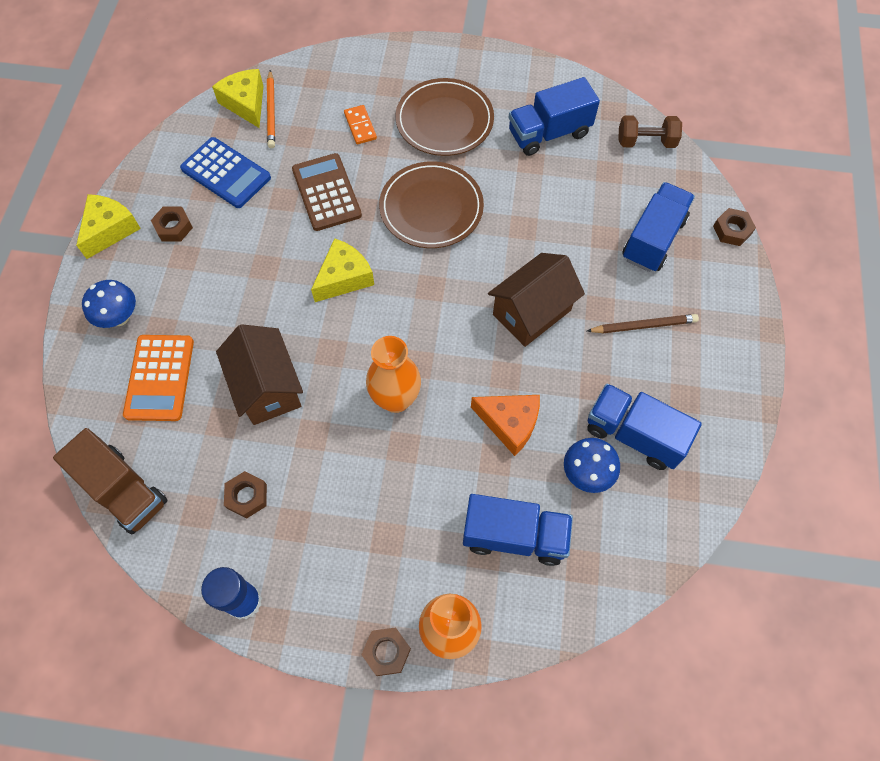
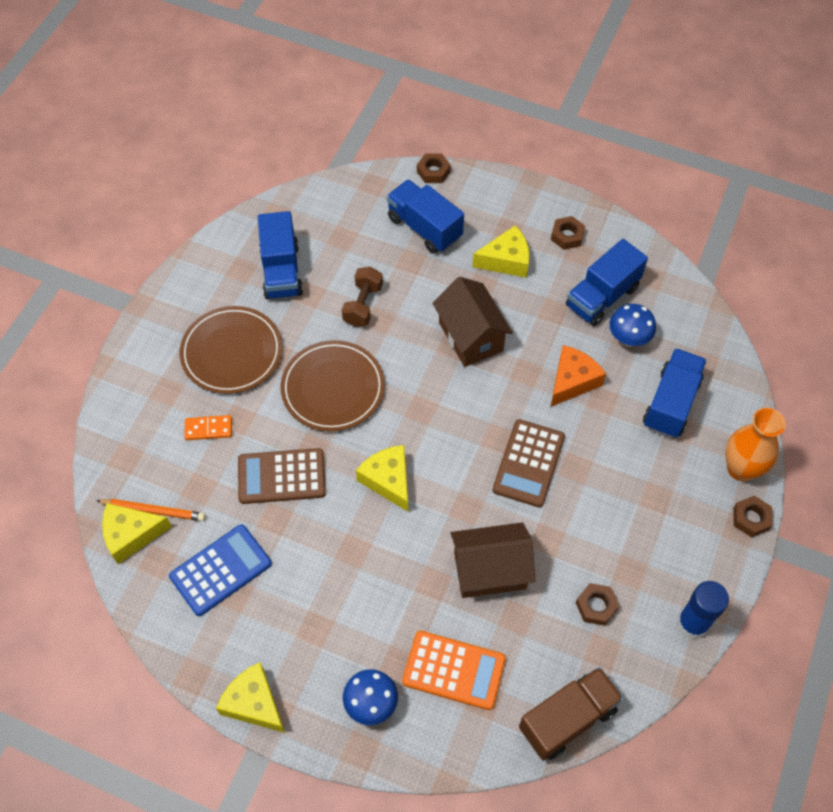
camera: 75 degrees left, 5 degrees down
brown nut [151,207,193,242] -> brown nut moved to [551,216,585,250]
orange vase [366,336,421,413] -> brown calculator [492,419,565,507]
brown pencil [587,314,699,333] -> yellow cheese [472,226,530,278]
brown dumbbell [618,115,682,148] -> brown dumbbell moved to [342,267,383,327]

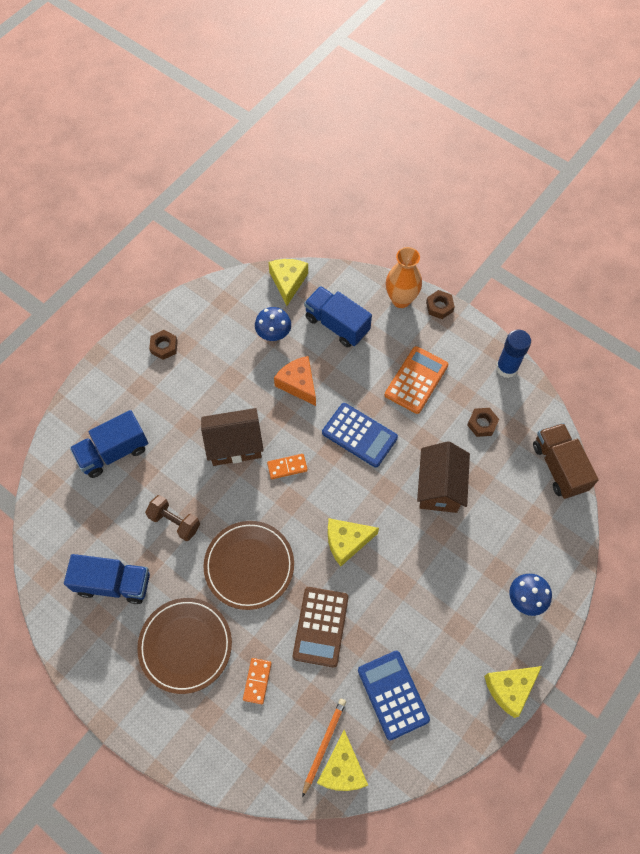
camera: 75 degrees left, 5 degrees up
orange calculator [402,631,506,710] -> orange calculator moved to [385,346,448,414]
brown nut [417,154,451,183] -> none
yellow cheese [472,226,530,278] -> yellow cheese moved to [268,259,308,306]
brown calculator [492,419,565,507] -> blue calculator [322,403,398,467]
blue truck [566,239,648,326] -> none
none -> orange domino [267,454,308,479]

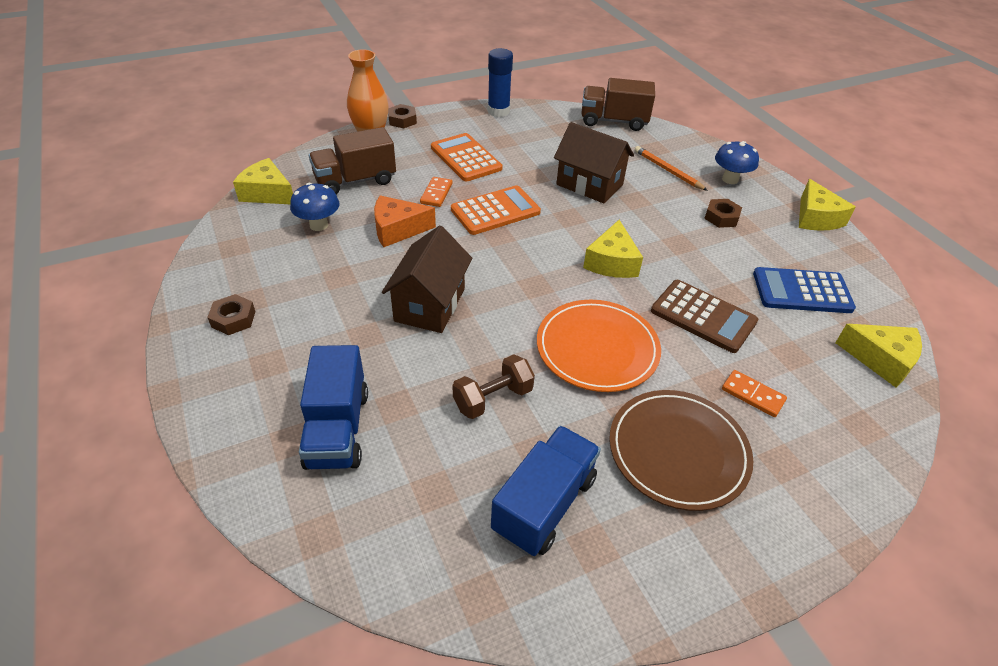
camera: 65 degrees left, 20 degrees down
brown plate [204,521,294,610] -> orange plate [537,300,661,392]
orange domino [267,454,308,479] -> orange domino moved to [420,177,452,207]
orange pencil [302,699,346,797] -> orange pencil moved to [635,146,708,191]
blue truck [304,286,372,347] -> brown truck [309,127,396,194]
blue calculator [322,403,398,467] -> orange calculator [451,185,541,235]
brown nut [467,408,499,437] -> brown nut moved to [704,199,742,228]

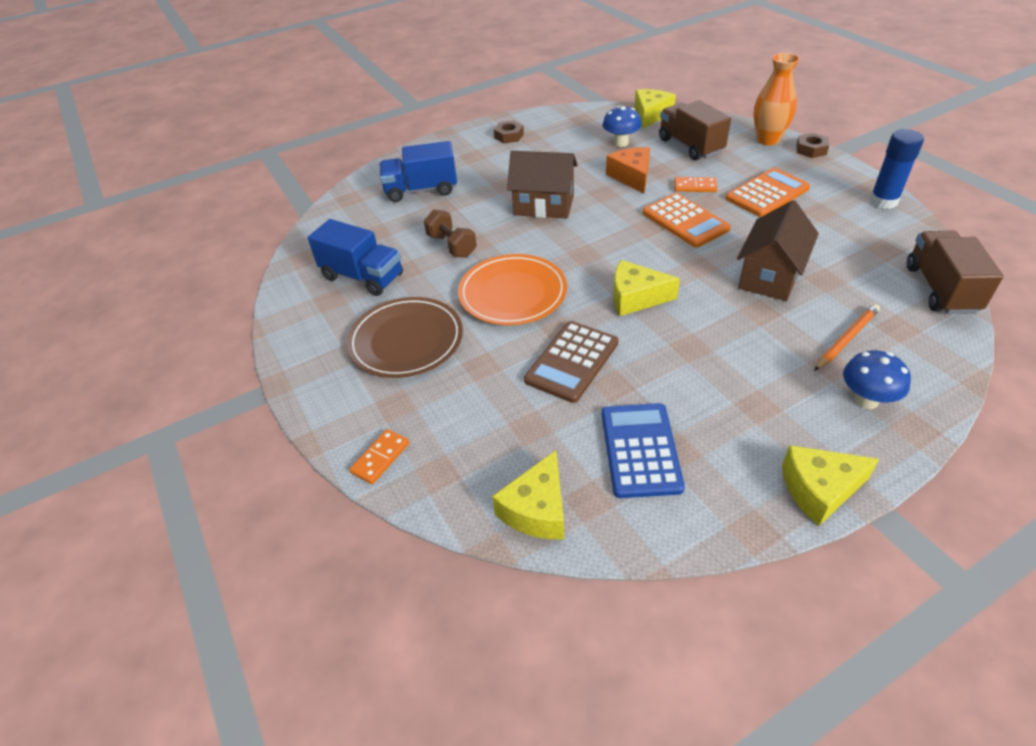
camera: 90 degrees right, 0 degrees up
brown nut [704,199,742,228] -> none
orange domino [722,370,787,417] -> orange domino moved to [349,429,409,484]

